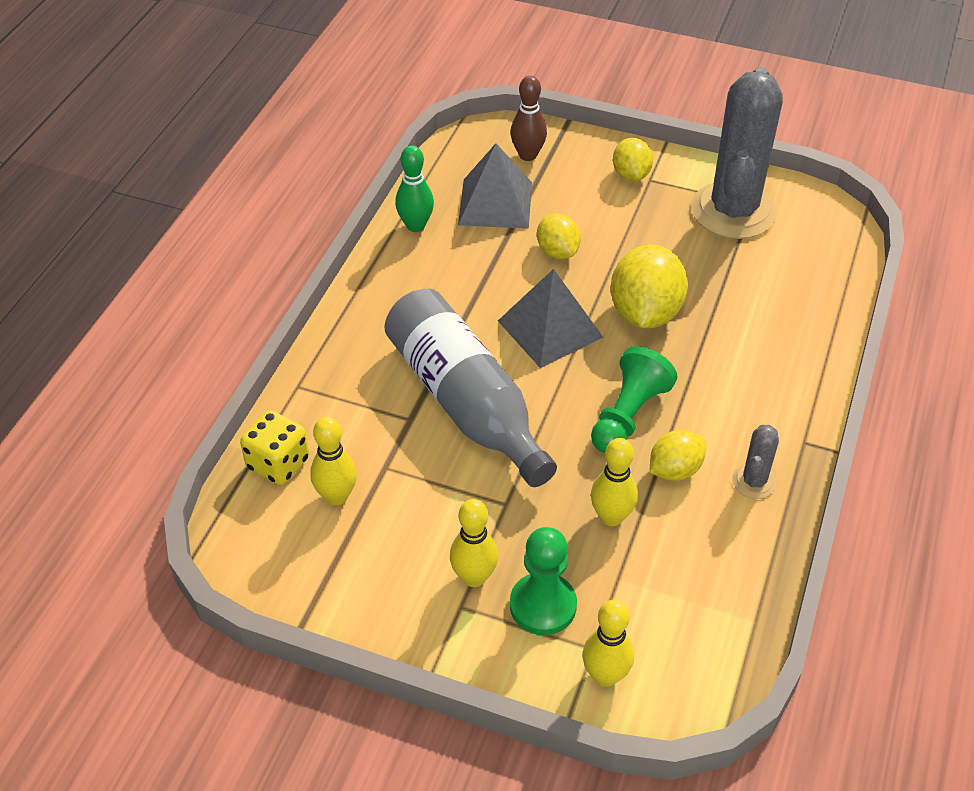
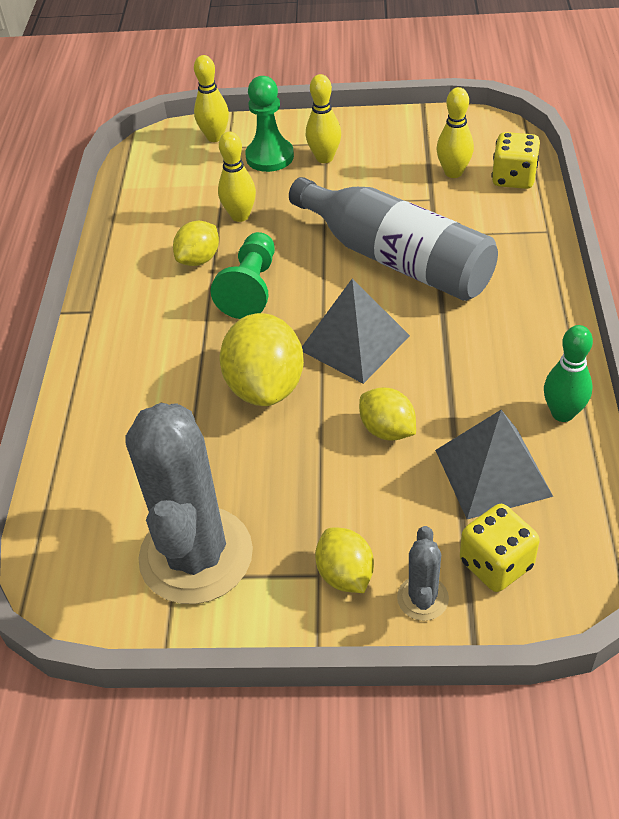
camera: 165 degrees right, 0 degrees up
brown bowling pin [511,76,547,161] -> yellow dice [460,504,540,592]
grey cactus [732,425,779,499] -> grey cactus moved to [397,526,449,621]

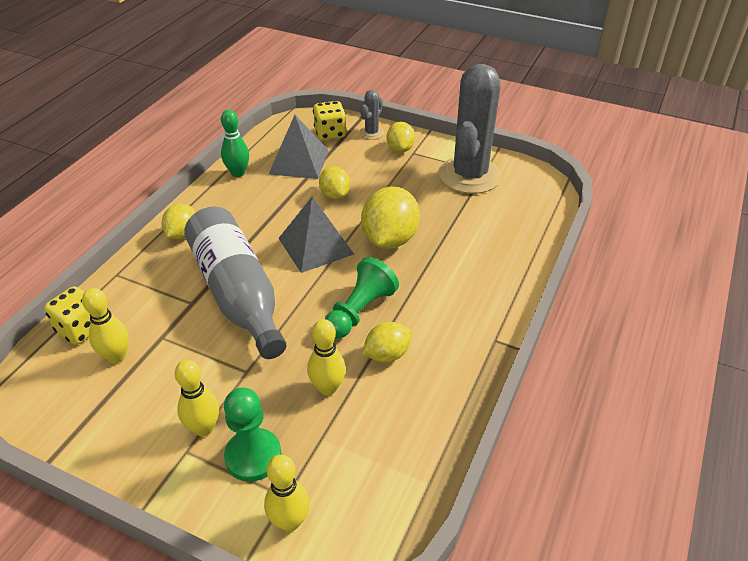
camera: 160 degrees left, 5 degrees down
none -> yellow lemon [162,204,196,239]

